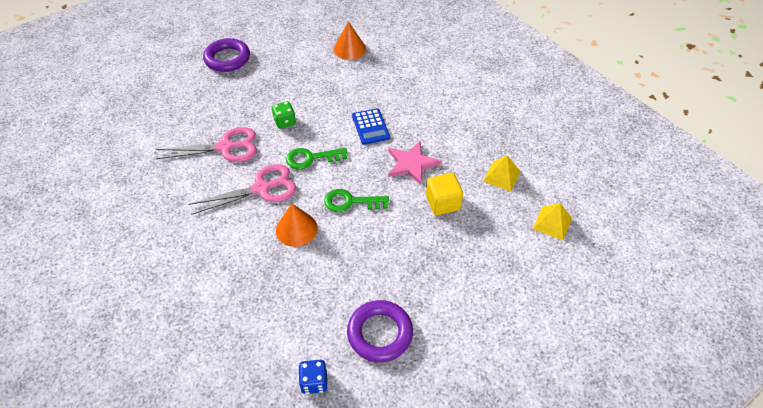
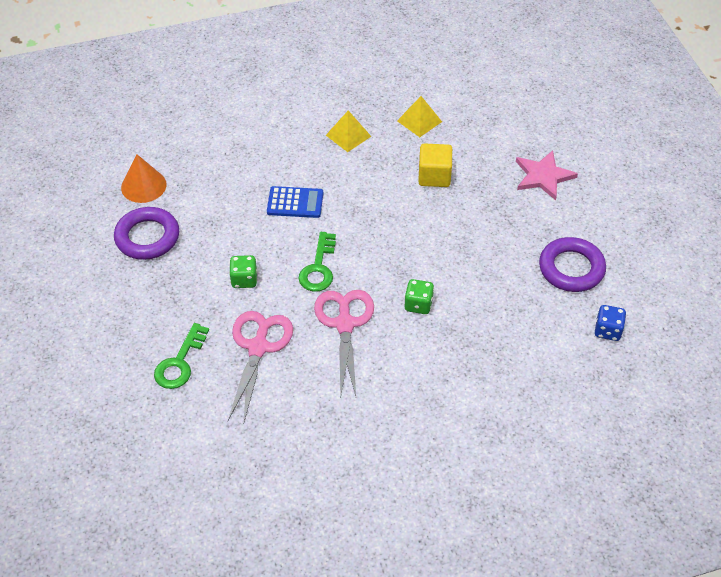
camera: 70 degrees left, 0 degrees up
purple ring [203,38,250,72] -> purple ring moved to [114,207,179,260]
orange cone [276,204,318,247] -> green dice [405,279,434,314]
green key [324,189,389,212] -> green key moved to [154,323,209,389]
pink star [388,141,441,185] -> pink star moved to [516,150,578,200]
yellow pyramid [533,203,572,240] -> yellow pyramid moved to [326,110,371,152]

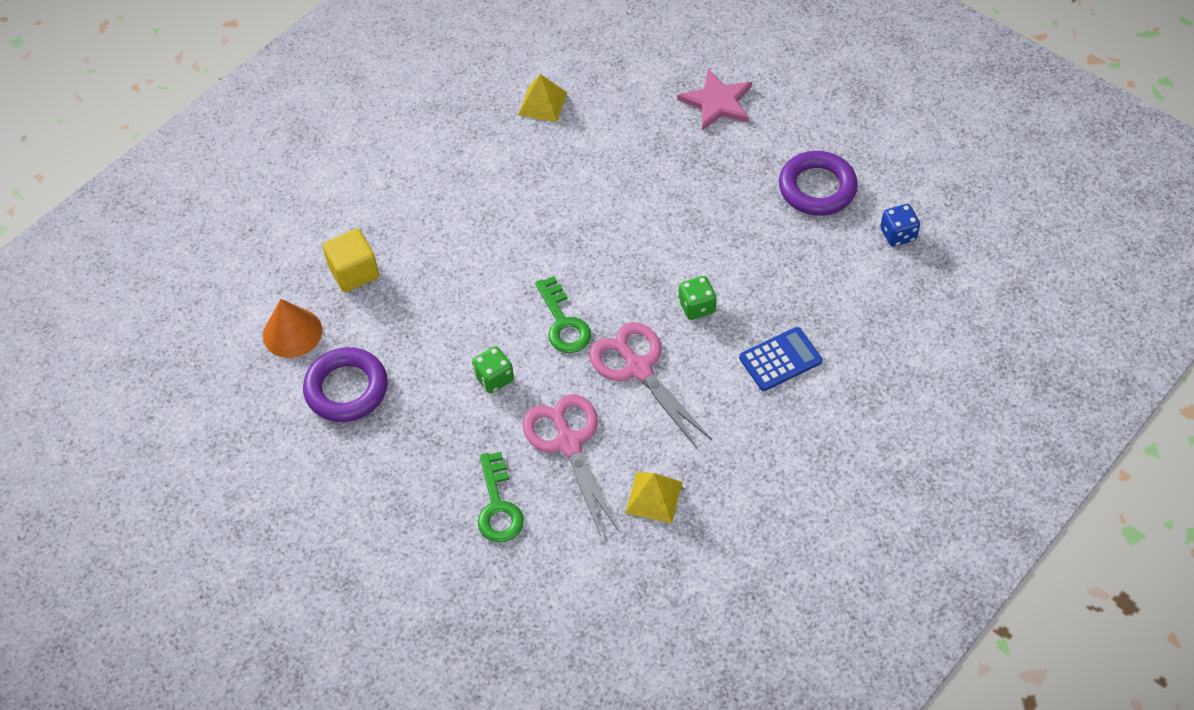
camera: 30 degrees left, 5 degrees up
blue calculator [267,186,323,218] -> blue calculator moved to [739,327,822,391]
yellow pyramid [326,110,371,152] -> yellow pyramid moved to [625,472,683,523]
yellow cube [418,144,452,187] -> yellow cube moved to [323,229,379,292]

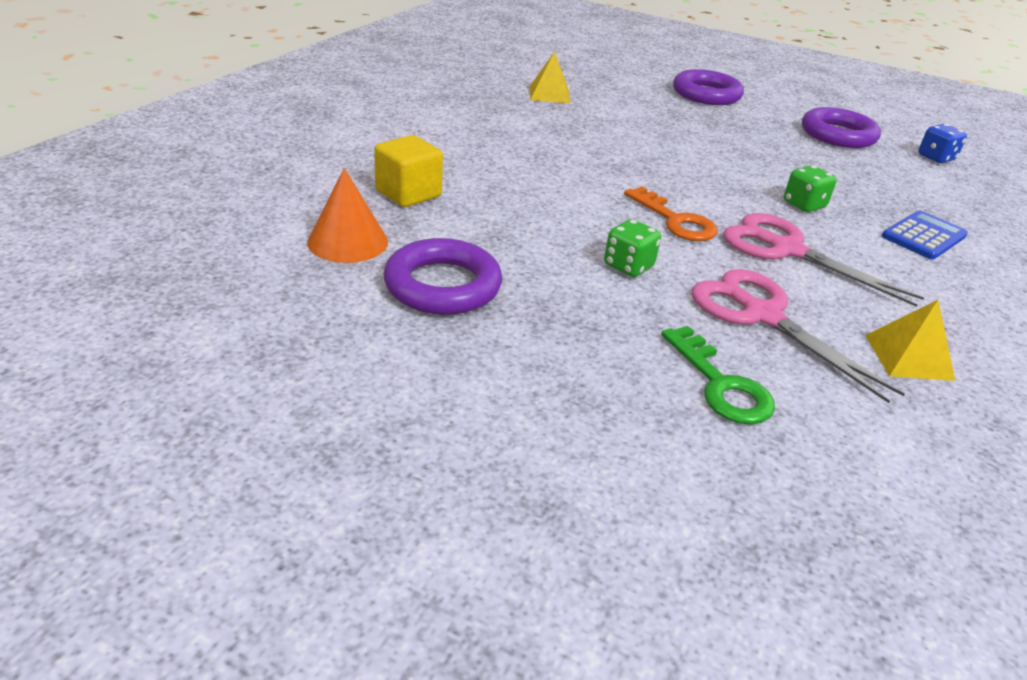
camera: 20 degrees left, 20 degrees down
green key [535,276,591,353] -> orange key [624,186,718,241]
pink star [677,69,752,131] -> purple ring [673,69,744,105]

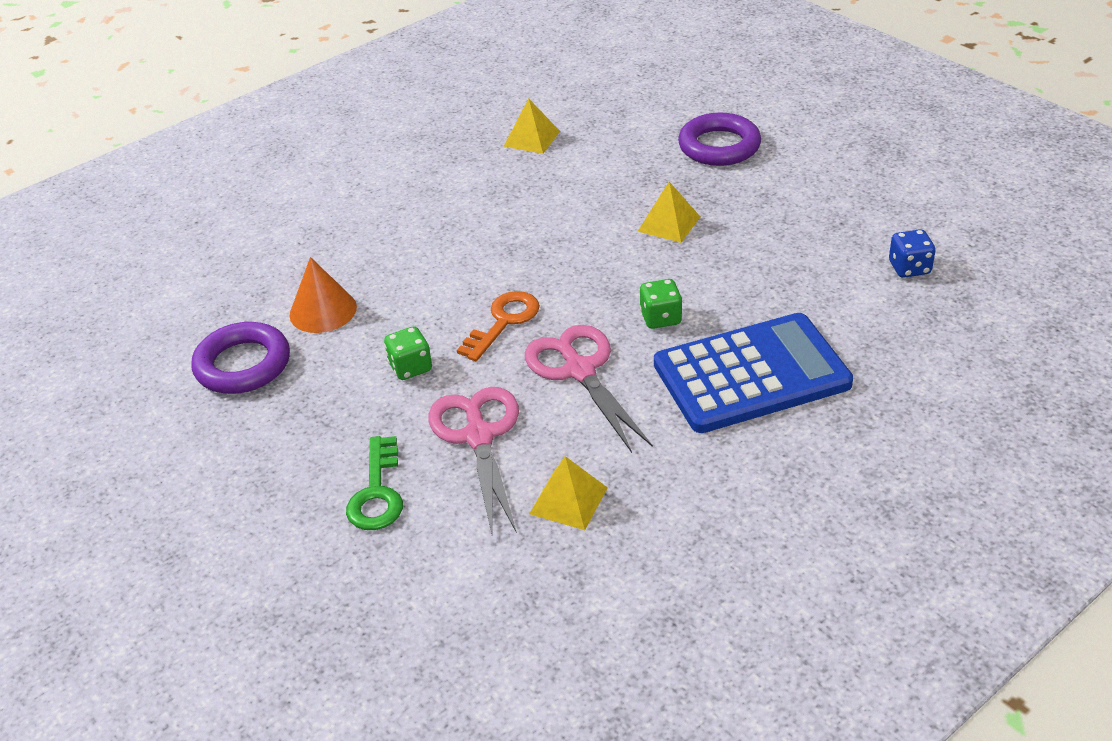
camera: 30 degrees right, 5 degrees up
orange cone [307,168,388,263] -> orange cone moved to [290,257,357,333]
yellow cube [374,135,443,207] -> none
orange key [624,186,718,241] -> orange key turned 135 degrees counterclockwise [457,291,540,361]
purple ring [802,107,881,148] -> none
blue calculator [882,211,968,259] -> blue calculator [654,313,853,433], size x1.98
none -> yellow pyramid [638,182,700,243]

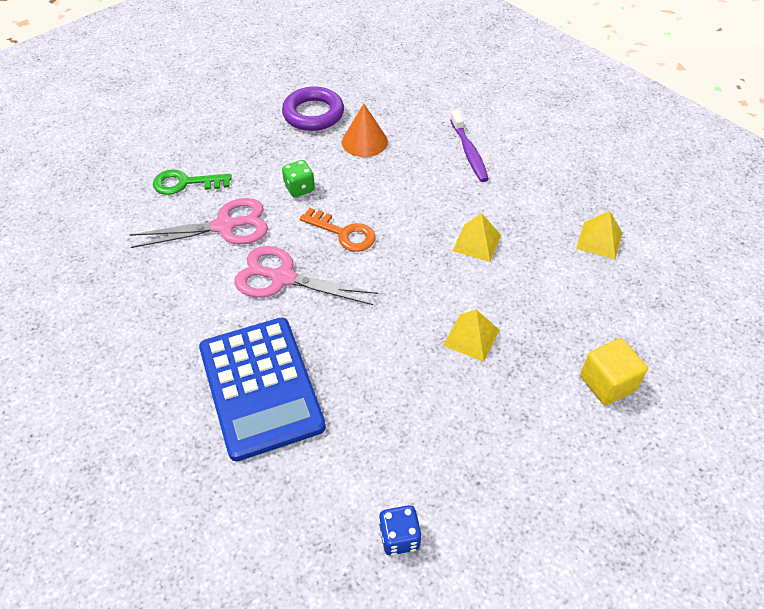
camera: 85 degrees right, 10 degrees up
pink scissors [525,325,653,453] -> pink scissors turned 135 degrees counterclockwise [234,246,378,305]
yellow pyramid [529,456,608,530] -> yellow pyramid moved to [453,213,501,262]
green dice [640,279,683,329] -> none
purple ring [678,113,761,166] -> yellow cube [580,338,648,405]
none -> purple toothbrush [450,110,489,182]

